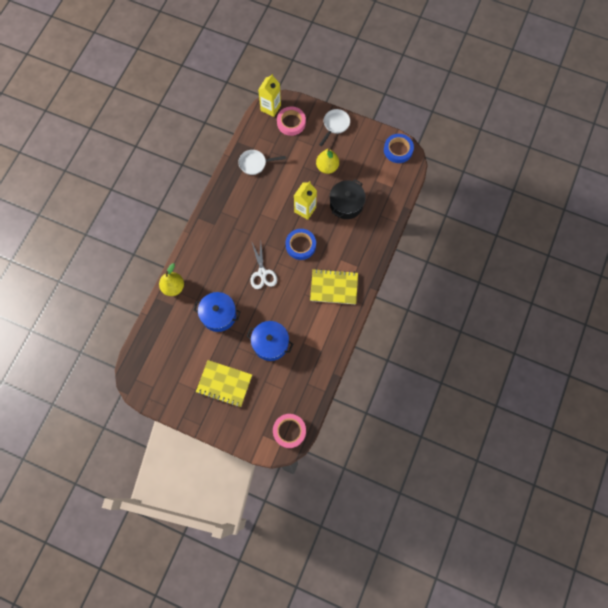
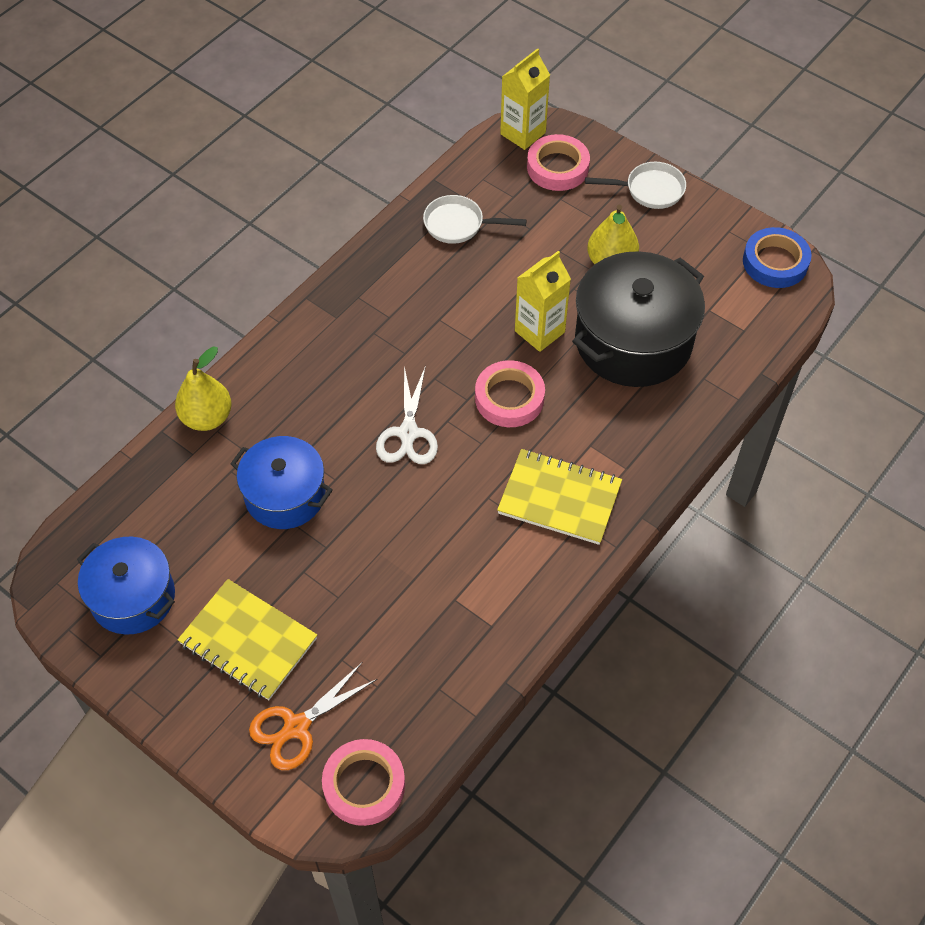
camera: 15 degrees right, 15 degrees down
blue pot [247,321,293,361] -> blue pot moved to [77,537,175,635]
blue tape [285,229,316,260] -> pink tape [475,360,545,427]
white pan [319,109,350,146] -> white pan turned 45 degrees clockwise [585,162,686,209]
black pot [330,179,366,219] -> black pot [572,251,705,387], size x1.56
none -> orange scissors [249,662,377,770]

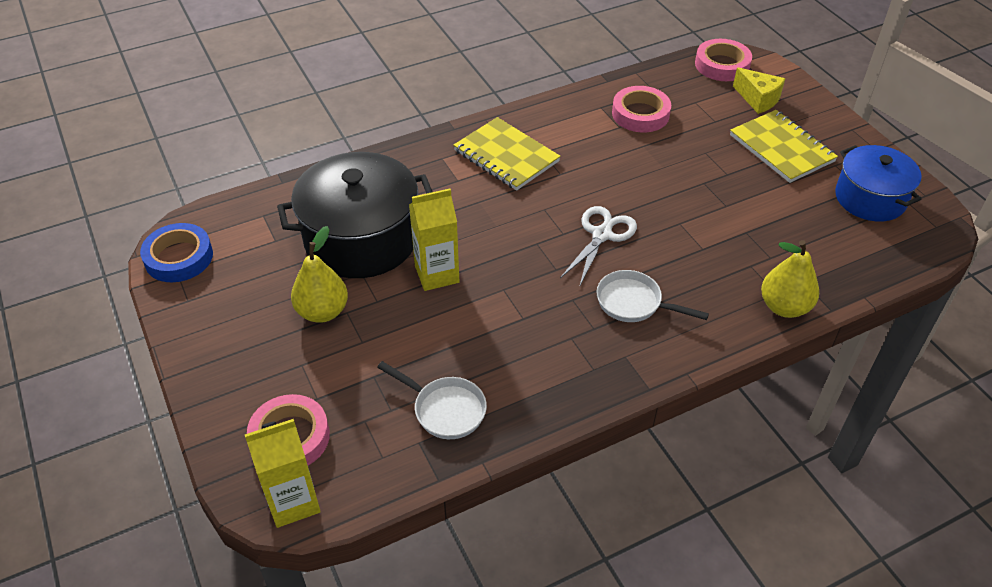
camera: 155 degrees left, 10 degrees down
blue pot [231,436,333,529] -> none
orange scissors [249,662,377,770] -> yellow cheese [733,67,785,114]
pink tape [475,360,545,427] -> pink tape moved to [612,86,671,132]
white pan [585,162,686,209] -> white pan moved to [596,270,709,322]

